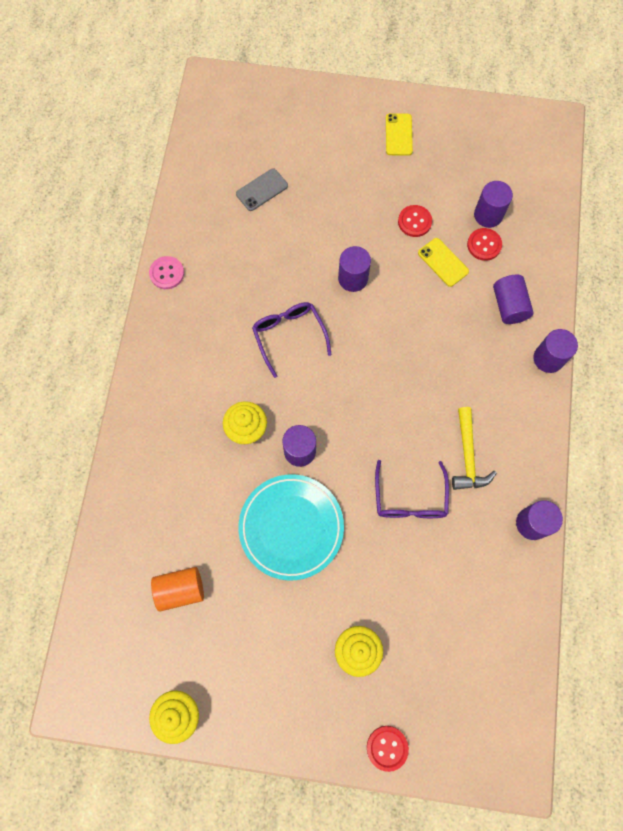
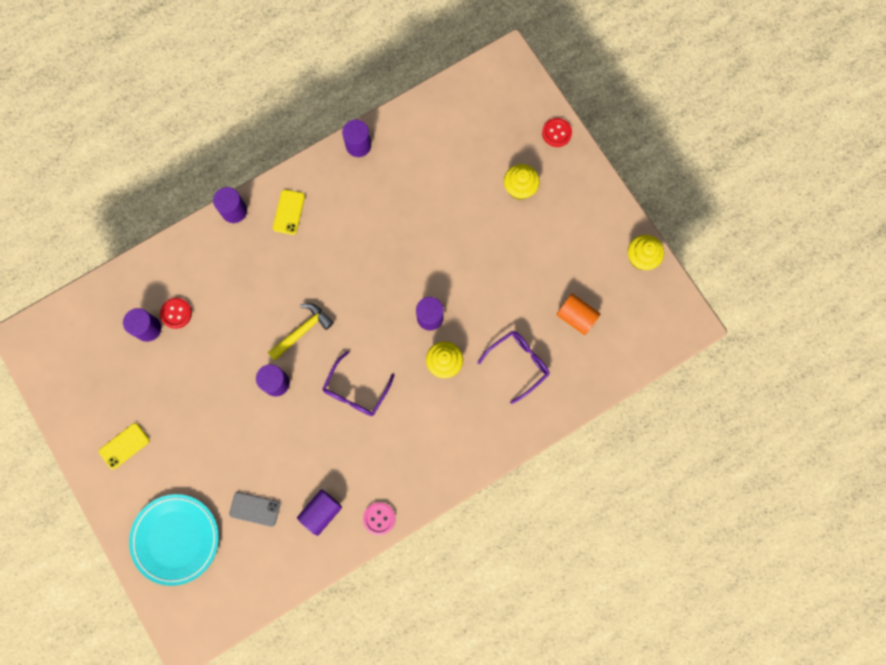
camera: 130 degrees left, 5 degrees up
turquoise plate [239,474,344,580] -> turquoise plate moved to [129,494,219,586]
purple glasses [375,460,449,518] -> purple glasses moved to [477,330,550,404]
red button [398,205,432,237] -> none
yellow phone [418,238,469,287] -> yellow phone moved to [273,190,305,235]
yellow hammer [452,407,497,490] -> yellow hammer moved to [267,303,334,361]
purple cylinder [493,275,534,324] -> purple cylinder moved to [297,489,342,536]

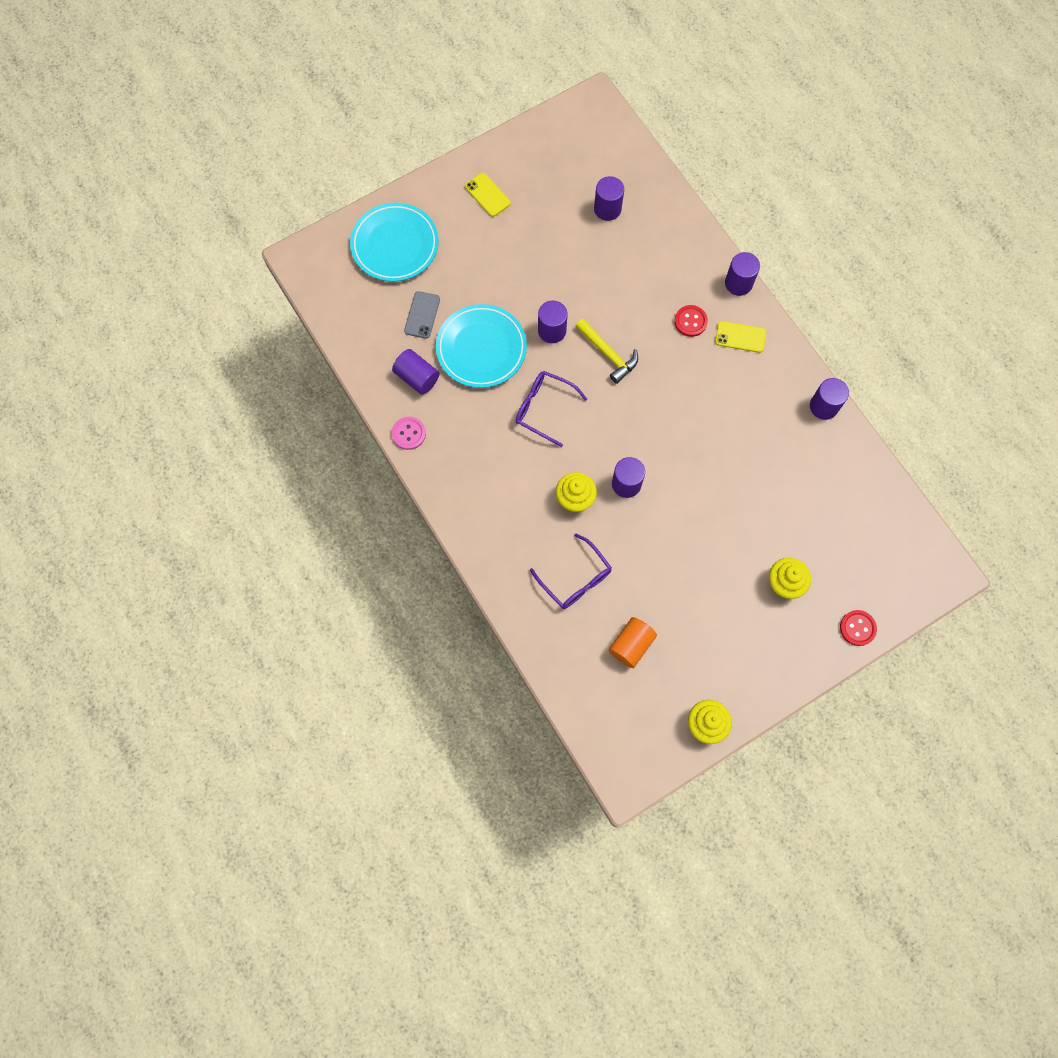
camera: 90 degrees right, 5 degrees down
red button [160,298,192,329] -> red button moved to [674,305,708,337]
none -> turquoise plate [436,304,527,388]

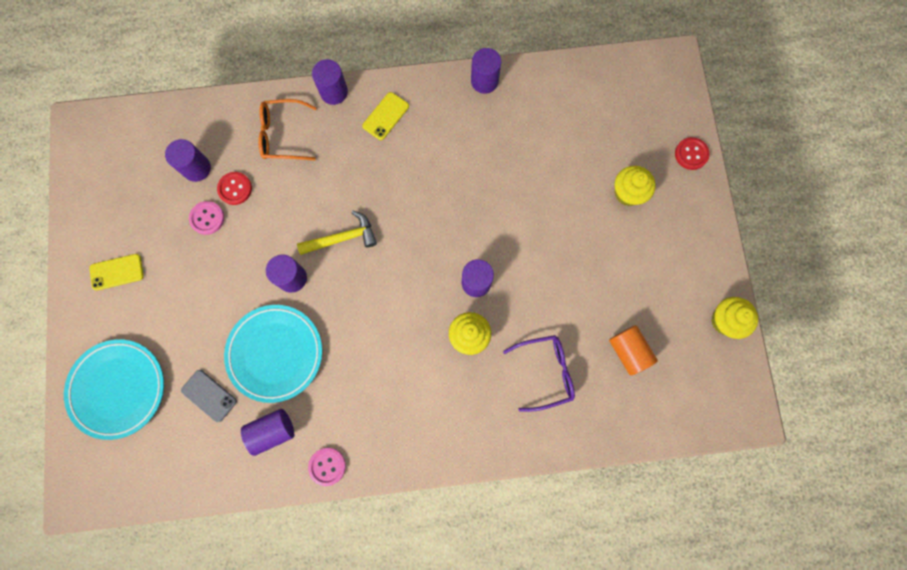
camera: 65 degrees left, 5 degrees up
purple glasses [516,371,587,447] -> none
red button [674,305,708,337] -> red button moved to [217,172,252,205]
none -> pink button [189,201,224,235]
none -> orange glasses [258,99,317,160]

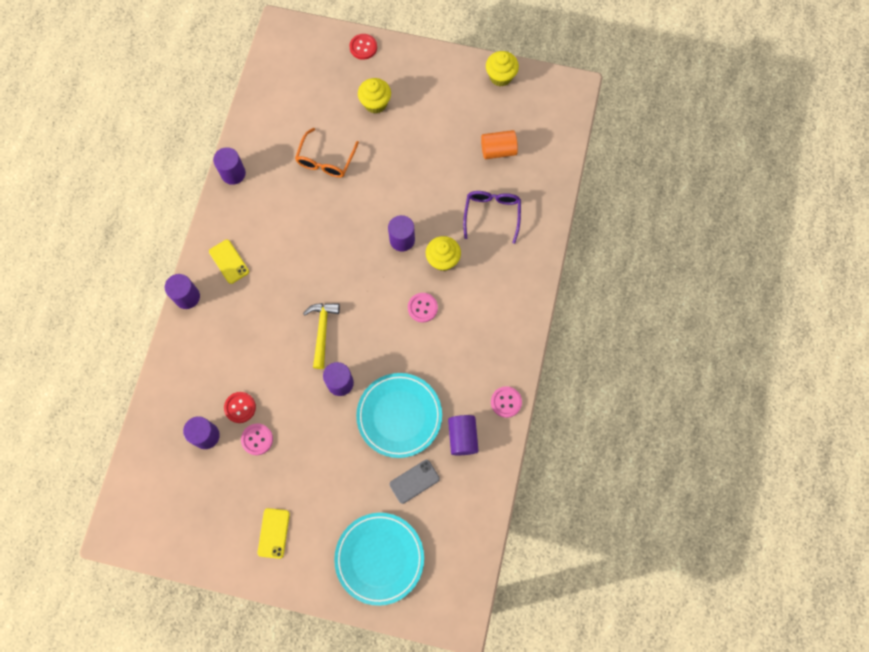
camera: 70 degrees left, 5 degrees down
orange glasses [258,99,317,160] -> orange glasses moved to [295,128,359,178]
none -> pink button [408,293,438,323]

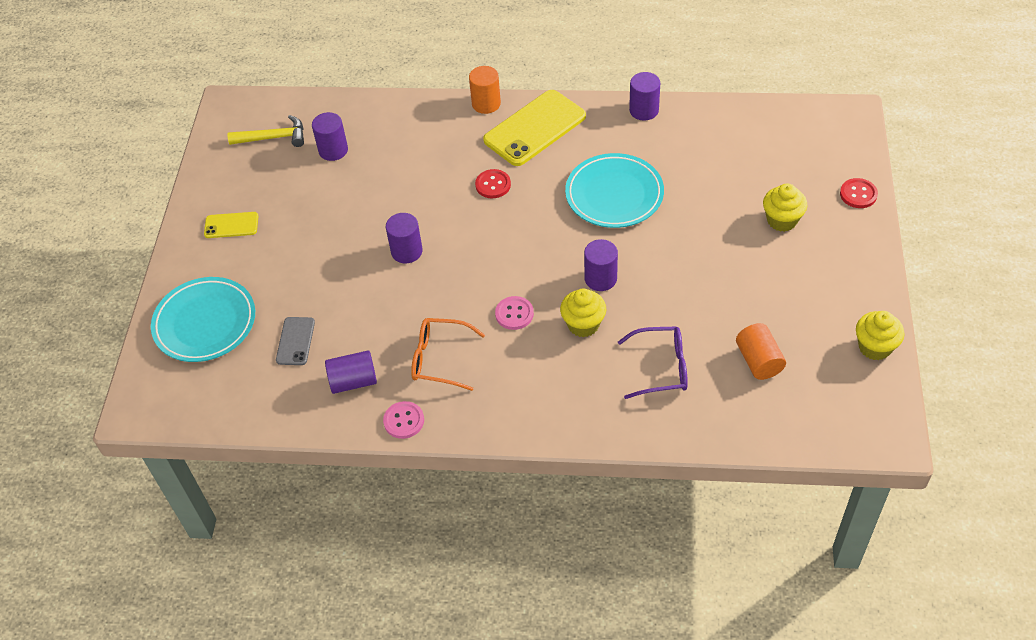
camera: 85 degrees right, 20 degrees down
purple cylinder [165,274,200,309] -> orange cylinder [469,66,501,114]
yellow phone [209,240,249,284] -> yellow phone [483,90,586,166], size x1.98
red button [224,392,256,423] -> red button moved to [475,169,511,198]
pink button [241,423,273,455] -> none
orange glasses [295,128,359,178] -> orange glasses moved to [411,318,485,391]
yellow hammer [303,303,340,369] -> yellow hammer moved to [228,115,304,147]
turquoise plate [356,373,442,458] -> turquoise plate moved to [565,153,664,228]
grey phone [389,460,440,504] -> grey phone turned 45 degrees clockwise [276,317,315,365]

